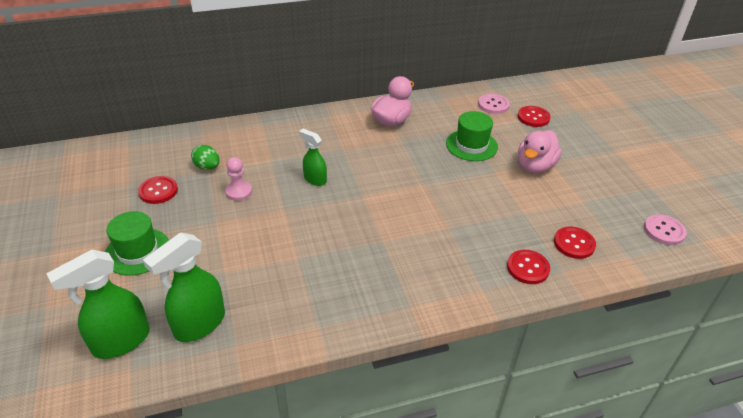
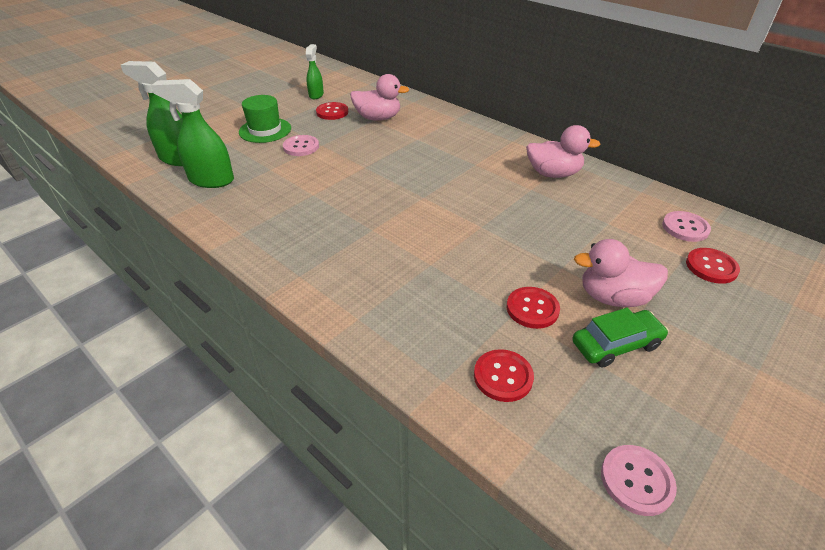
camera: 60 degrees right, 0 degrees up
green egg [191,145,220,170] -> pink duck [350,74,409,121]
pink pawn [225,157,252,201] -> none
green spray bottle [299,129,327,186] -> green spray bottle moved to [306,44,324,99]
green hat [446,111,498,161] -> none
red button [507,250,550,284] -> red button moved to [507,287,560,329]
none -> pink button [283,135,319,156]
none -> green car [572,308,669,368]

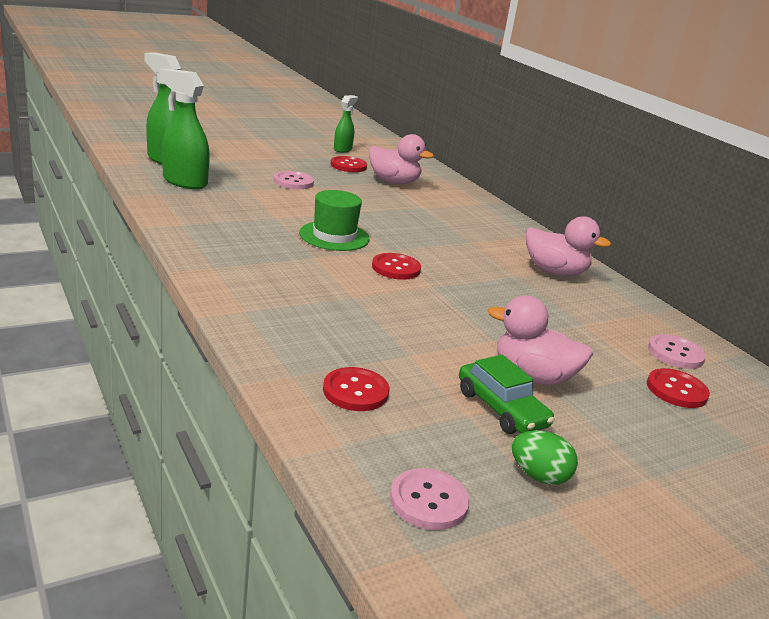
camera: 15 degrees right, 15 degrees down
green hat [239,95,291,143] -> green hat moved to [299,190,370,251]
red button [507,287,560,329] -> red button moved to [372,253,421,280]
green car [572,308,669,368] -> green car turned 60 degrees clockwise [459,355,555,434]
none -> green egg [512,430,578,485]

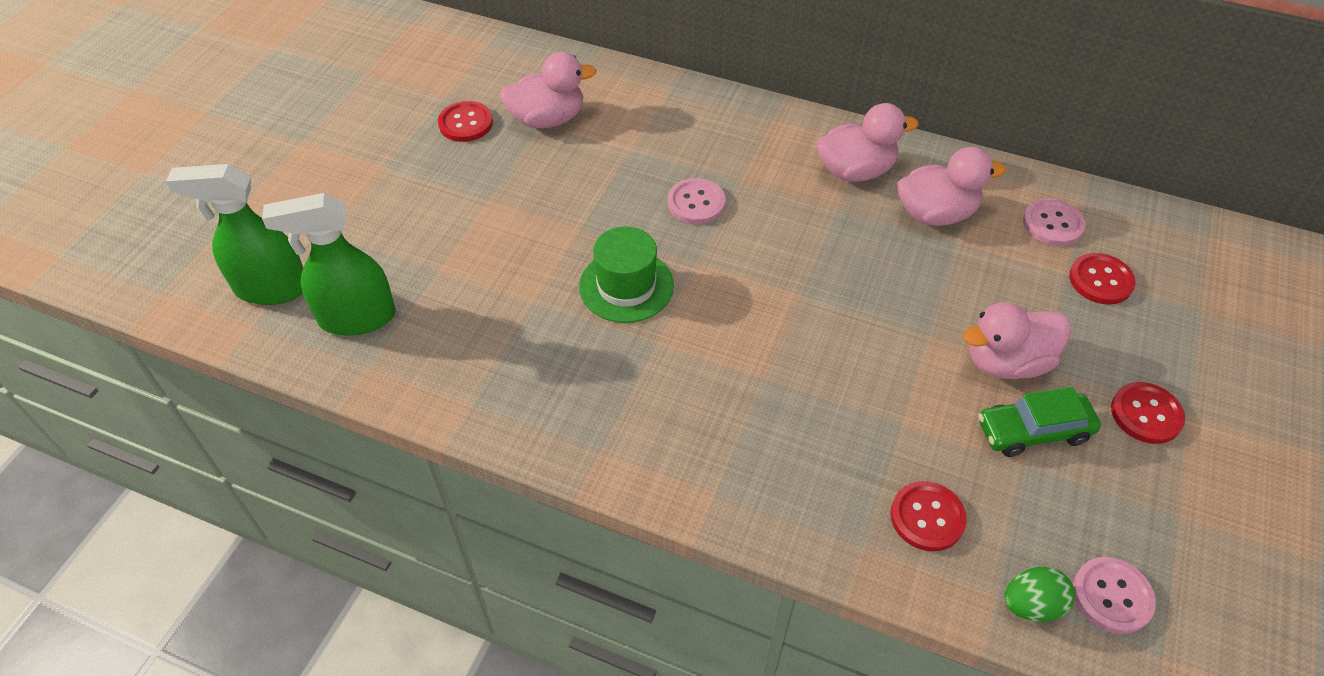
camera: 35 degrees left, 25 degrees up
pink button [274,171,314,189] -> pink button moved to [668,178,726,224]
green spray bottle [334,95,358,153] -> none
red button [372,253,421,280] -> red button moved to [1111,382,1185,444]
green car [459,355,555,434] -> green car turned 150 degrees clockwise [978,387,1101,457]
green egg [512,430,578,485] -> green egg moved to [1004,567,1075,622]
none -> pink duck [897,147,1006,226]

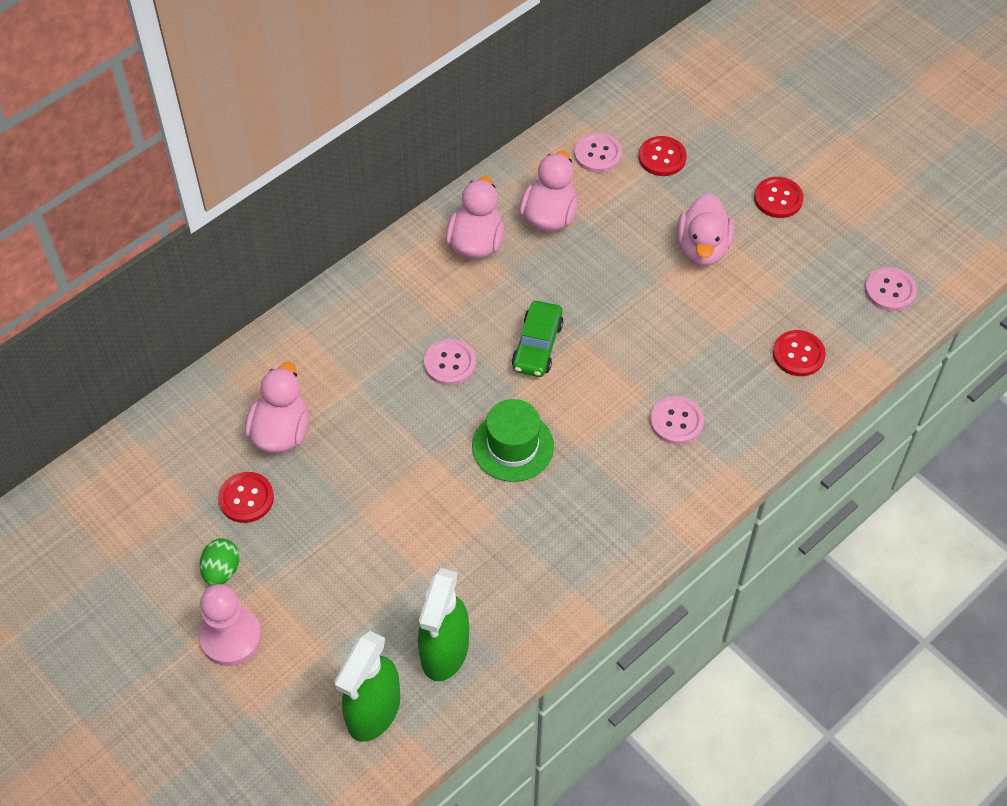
camera: 65 degrees left, 5 degrees up
green car [978,387,1101,457] -> green car moved to [512,301,564,377]
green egg [1004,567,1075,622] -> green egg moved to [200,538,240,586]
none -> pink pawn [199,584,262,666]
none -> pink button [650,396,704,445]

